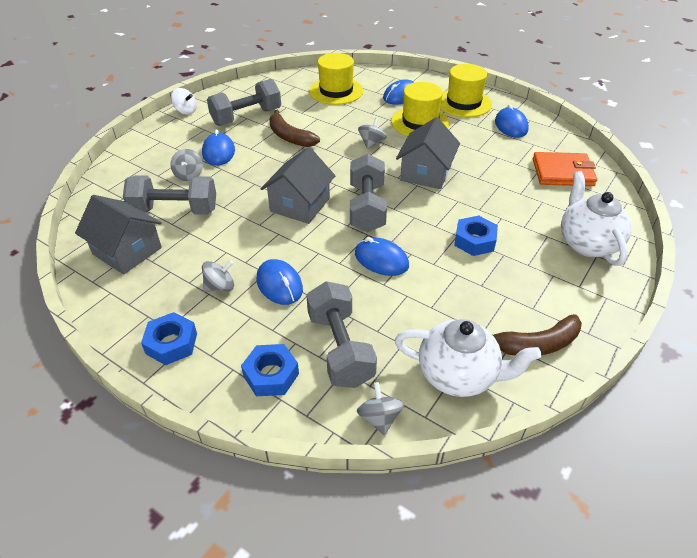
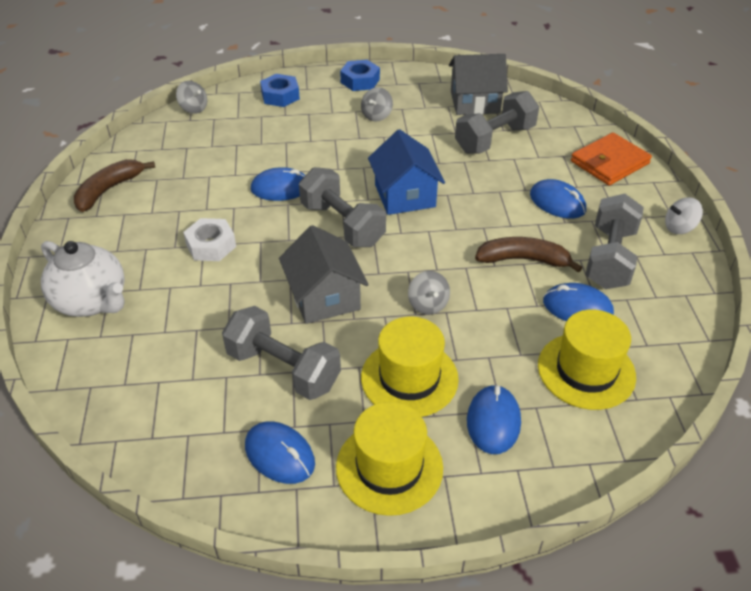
camera: 140 degrees right, 0 degrees up
grey spinning top [171,149,203,181] -> none
blue mouse [256,259,303,305] -> blue mouse moved to [543,283,614,321]
grey house [261,147,336,224] -> blue house [368,129,445,215]
grey dumbbell [306,281,377,388] -> grey dumbbell moved to [222,306,341,400]
white teapot [395,319,541,397] -> none
blue nut [454,216,498,256] -> white nut [183,218,236,261]
orange wallet [533,152,597,186] -> orange wallet moved to [571,133,652,185]

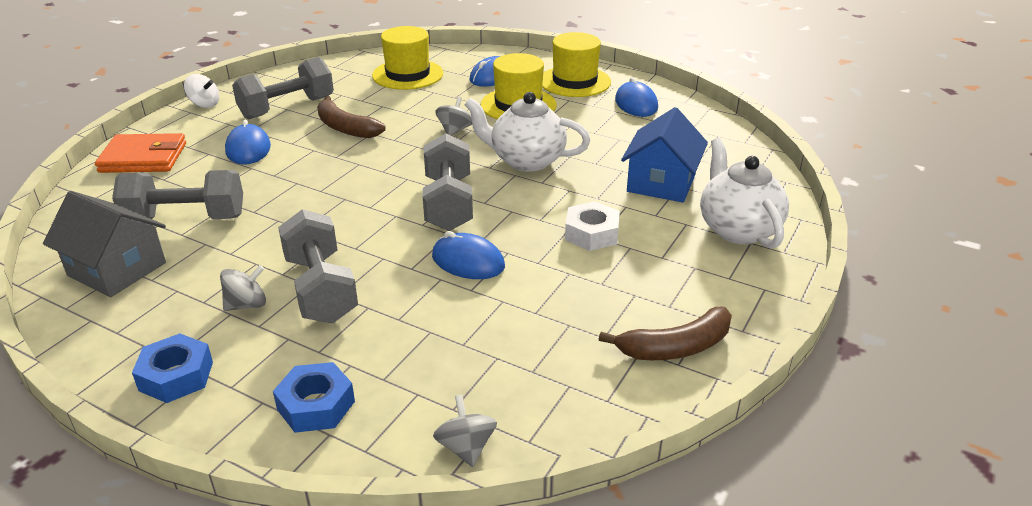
camera: 145 degrees left, 10 degrees down
grey dumbbell [222,306,341,400] -> grey dumbbell moved to [278,209,358,324]
grey house [279,225,369,324] -> white teapot [464,92,590,172]
blue house [368,129,445,215] -> blue house moved to [621,107,708,203]
blue mouse [543,283,614,321] -> none

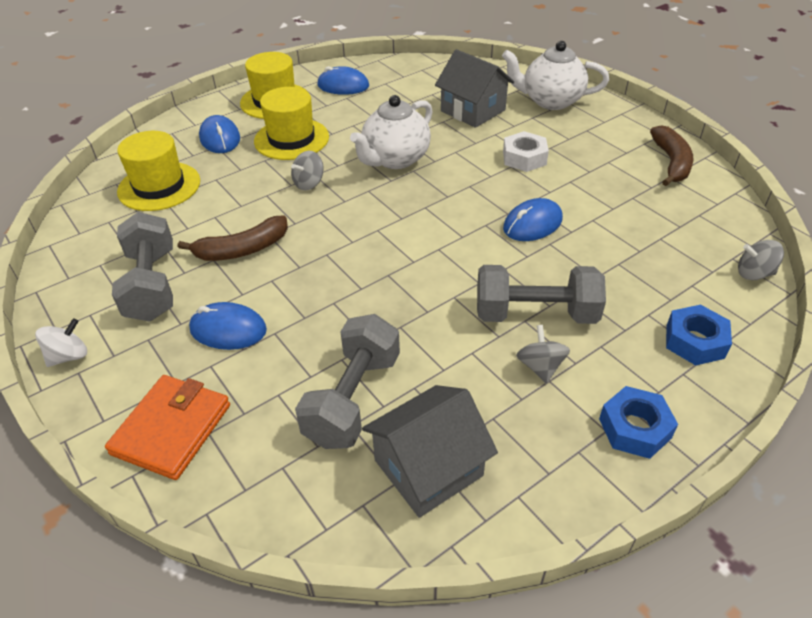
camera: 65 degrees left, 10 degrees up
grey dumbbell [423,133,473,231] -> none
grey spinning top [436,97,472,136] -> grey spinning top turned 90 degrees counterclockwise [291,151,324,191]
blue house [621,107,708,203] -> grey house [435,49,514,128]

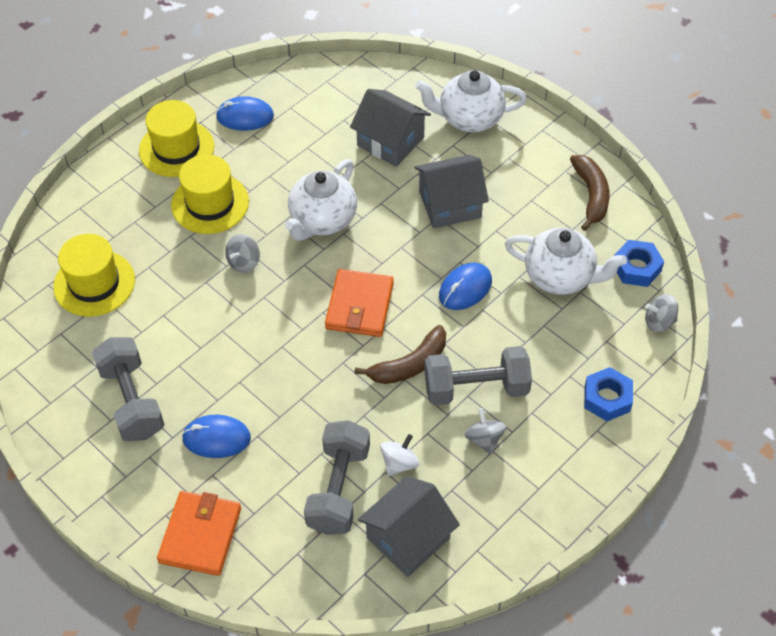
camera: 10 degrees left, 10 degrees up
white spinning top [35,318,87,367] -> white spinning top moved to [380,434,419,476]
brown banana [178,216,288,261] -> brown banana moved to [354,325,446,384]
blue mouse [199,115,240,153] -> none
white nut [503,131,549,172] -> grey house [414,155,489,228]
blue nut [599,386,678,459] -> blue nut moved to [614,240,664,287]
none -> orange wallet [325,269,394,337]
none -> white teapot [505,228,627,295]

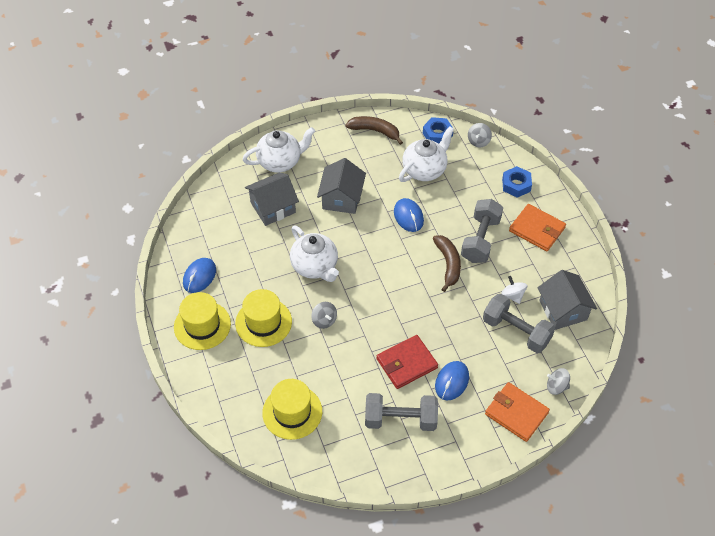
camera: 65 degrees left, 0 degrees up
orange wallet [325,269,394,337] -> orange wallet moved to [509,204,566,251]
white teapot [415,70,527,132] -> white teapot turned 135 degrees counterclockwise [242,127,315,172]
grey spinning top [464,408,507,454] -> grey spinning top moved to [547,368,570,395]
none -> red wallet [376,335,438,389]

